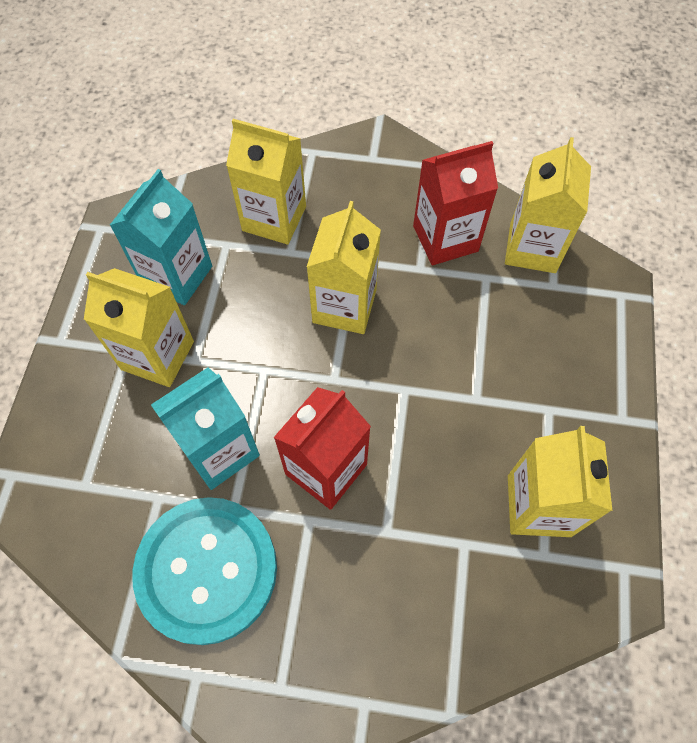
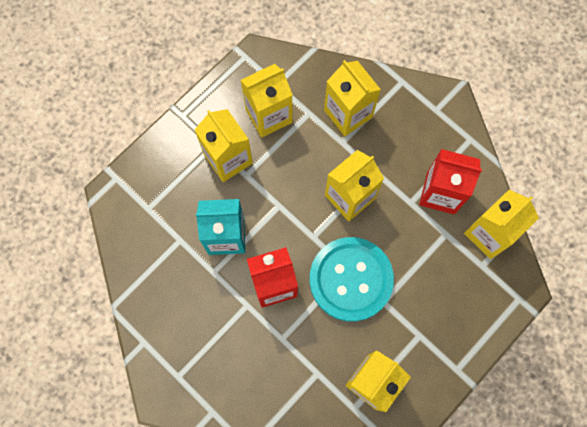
camera: 35 degrees right, 10 degrees up
turquoise carton [110,169,212,305] -> yellow carton [241,64,292,138]
turquoise button [132,497,277,645] -> turquoise button moved to [309,237,394,322]

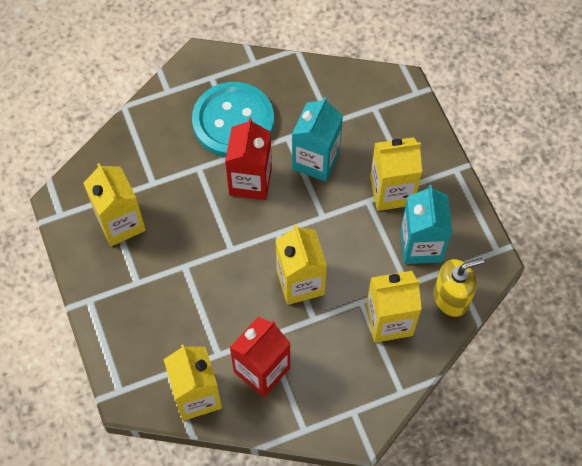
camera: 115 degrees right, 10 degrees down
yellow carton [241,64,292,138] -> turquoise carton [400,185,452,264]
turquoise button [309,237,394,322] -> turquoise button moved to [192,82,274,157]
none -> yellow soap dispenser [434,258,484,317]

